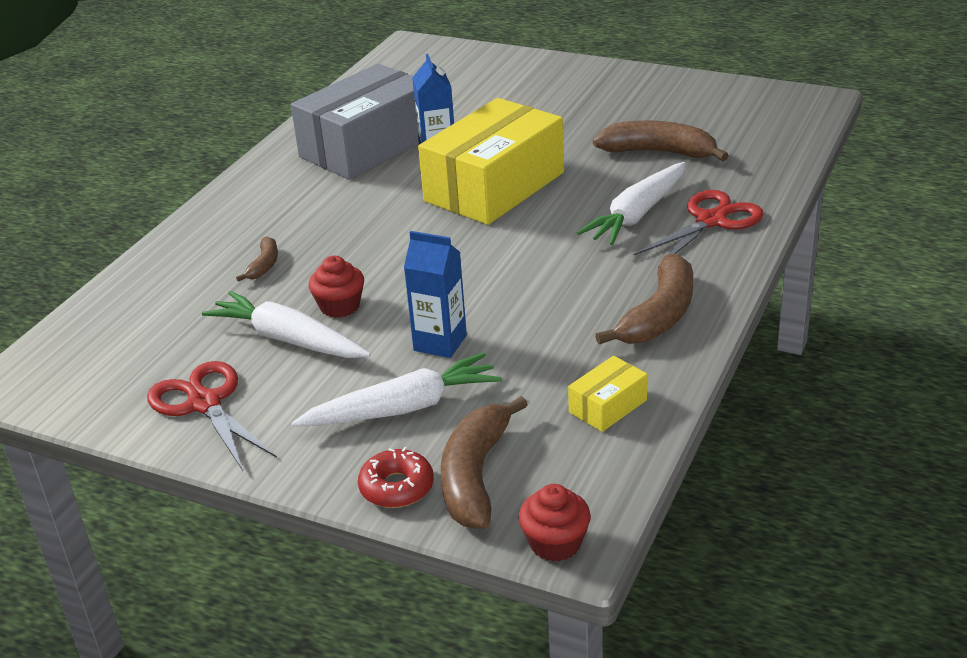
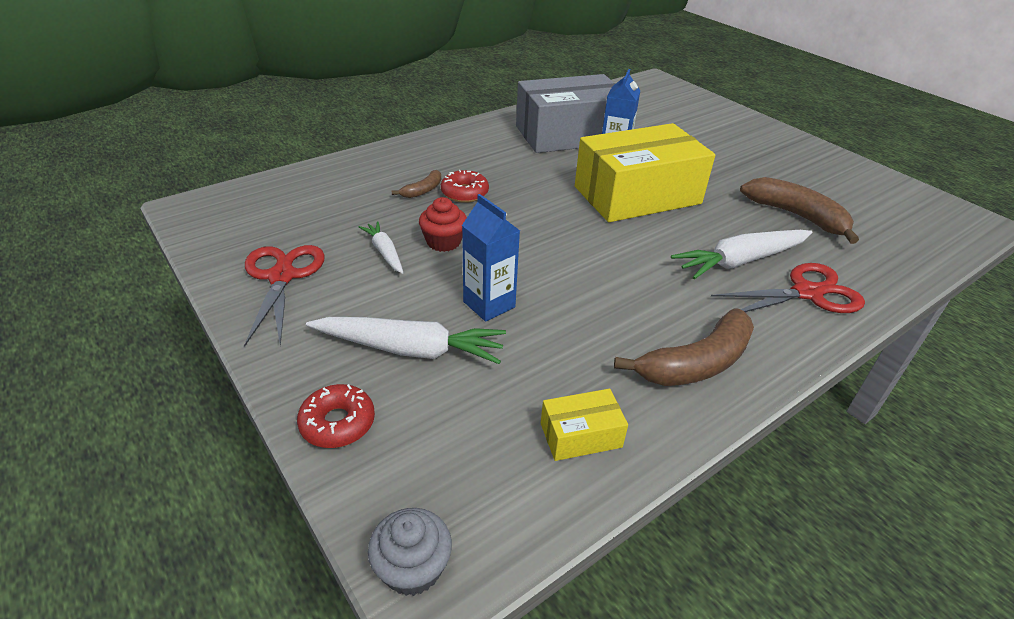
camera: 25 degrees right, 5 degrees up
white carrot [202,291,371,358] -> white carrot [359,221,403,274], size x0.56
brown banana [441,396,528,529] -> none
red cupcake [519,484,591,562] -> grey cupcake [368,508,452,596]
none -> red donut [441,170,489,203]

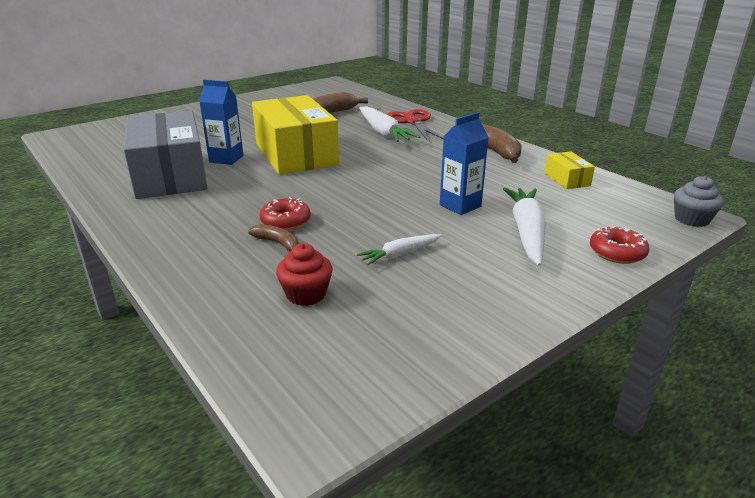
camera: 90 degrees left, 10 degrees down
red scissors [244,245,325,346] -> none
red cupcake [419,197,467,252] -> red cupcake moved to [276,243,333,306]

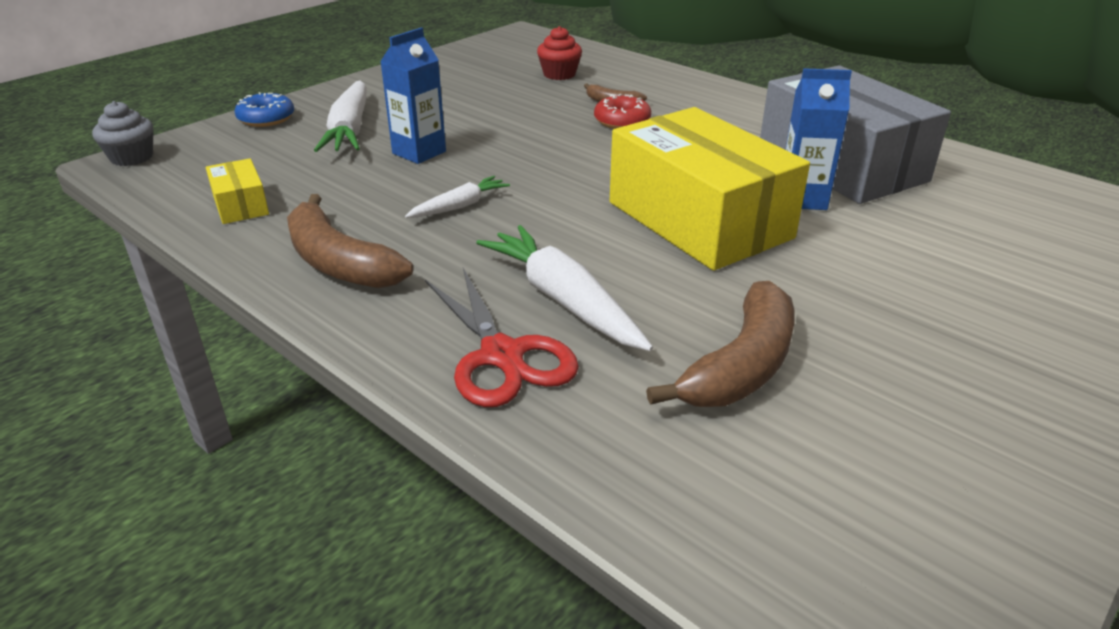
camera: 170 degrees right, 5 degrees up
white carrot [357,234,442,265] -> white carrot moved to [405,176,510,218]
red donut [590,226,649,264] -> blue donut [234,92,294,127]

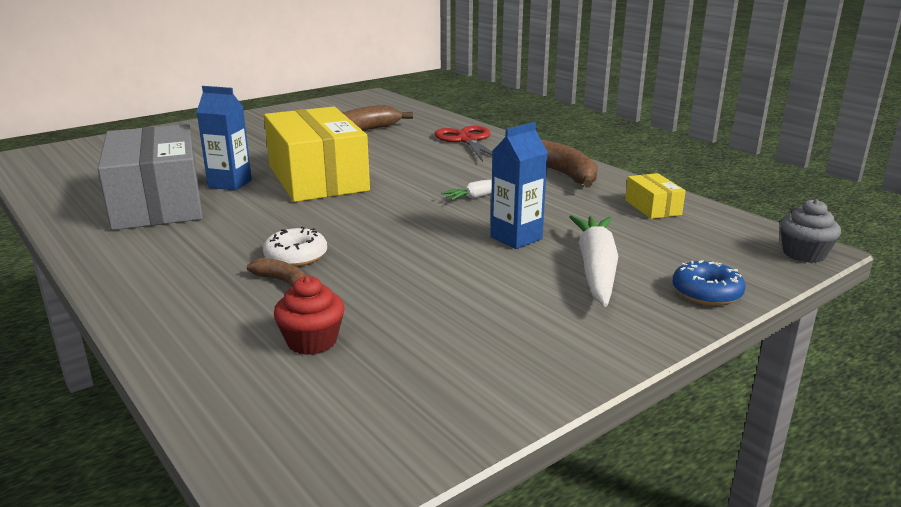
camera: 170 degrees left, 10 degrees down
white carrot [476,225,653,351] -> none
red donut [594,94,651,129] -> white donut [263,227,327,267]

